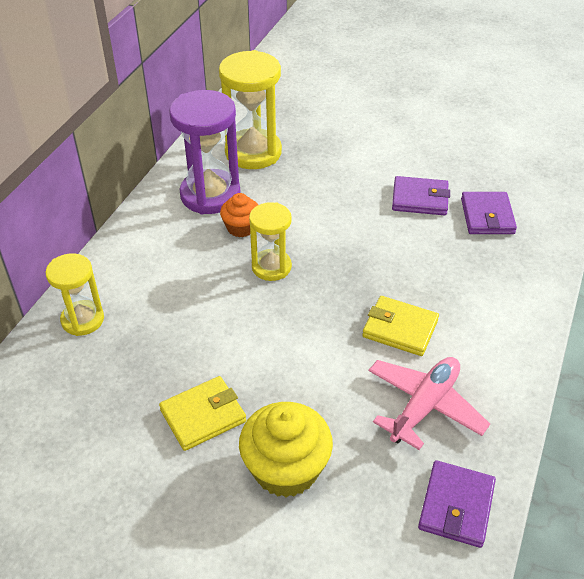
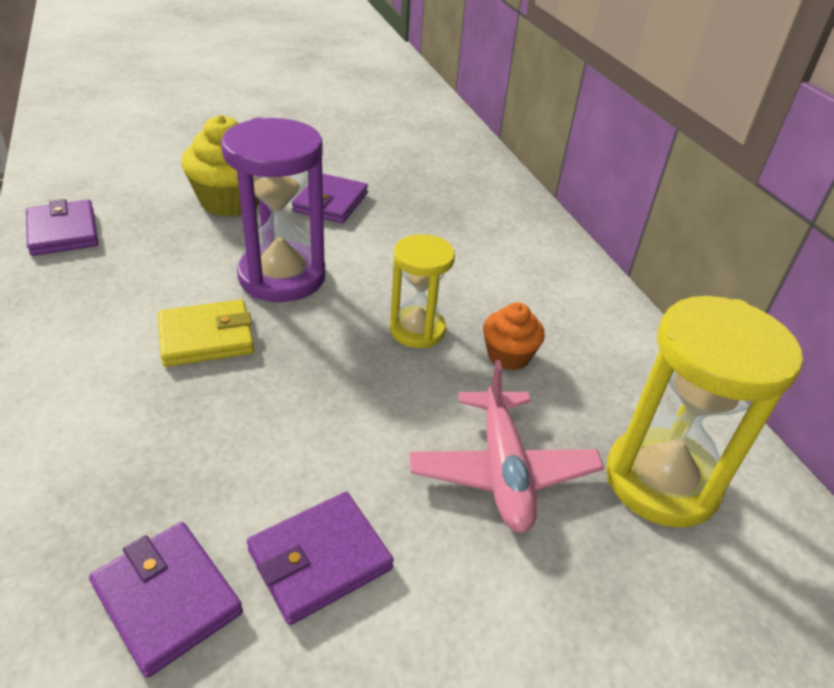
camera: 135 degrees right, 5 degrees down
yellow hourglass [45,253,104,336] -> none
yellow wallet [159,376,246,451] -> purple wallet [292,173,368,223]
purple hourglass [169,90,241,214] -> purple hourglass moved to [221,118,325,302]
pink plane [369,357,490,450] -> pink plane moved to [409,360,604,533]

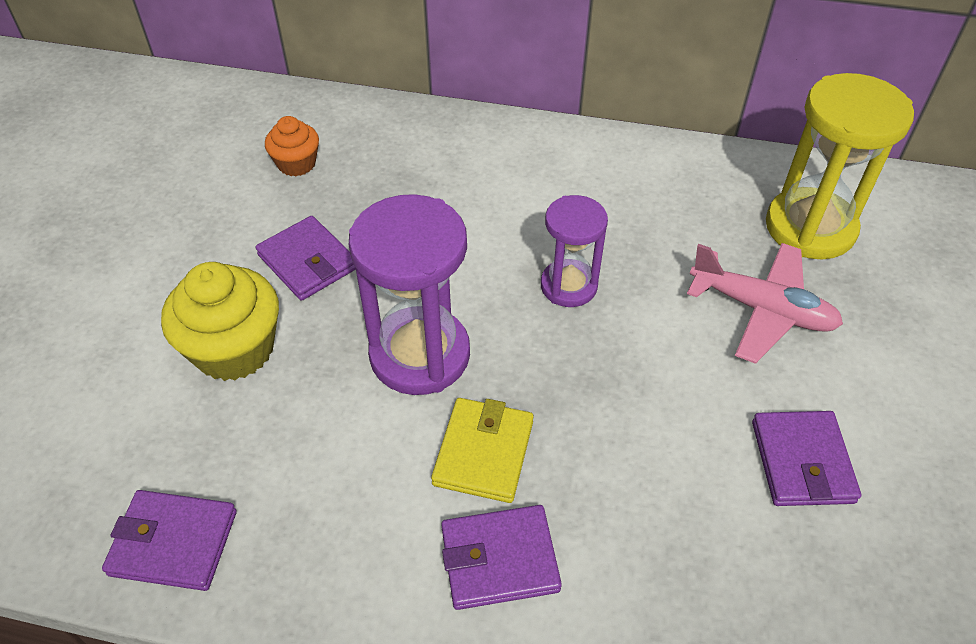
camera: 55 degrees left, 10 degrees up
purple wallet [89,522,243,678] -> purple wallet moved to [441,505,562,610]
yellow hourglass [390,234,455,348] -> purple hourglass [541,195,608,307]
orange cupcake [483,302,545,370] -> orange cupcake moved to [265,116,319,176]

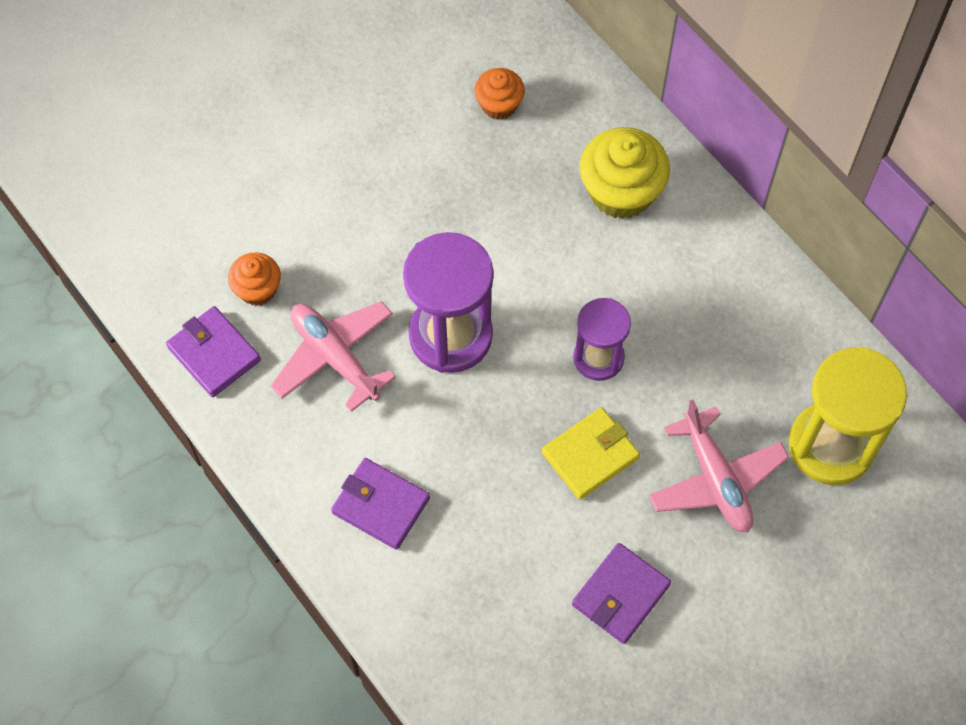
camera: 40 degrees right, 15 degrees up
yellow cupcake [161,262,279,381] -> yellow cupcake moved to [580,127,670,219]
purple wallet [256,216,356,301] -> none
yellow wallet [431,398,534,503] -> yellow wallet moved to [542,407,640,500]
none -> orange cupcake [228,252,281,306]
none -> pink plane [271,301,396,412]

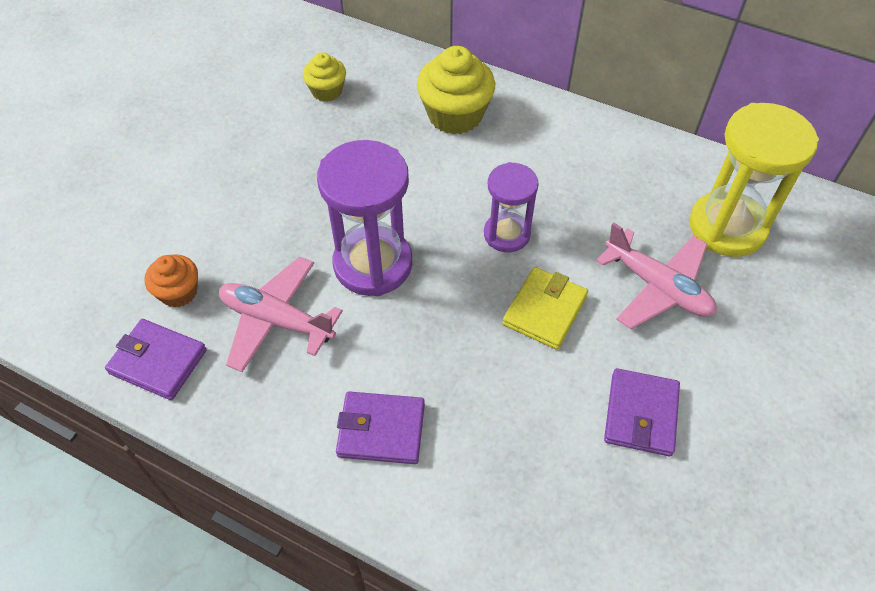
camera: 25 degrees left, 10 degrees down
orange cupcake [474,68,525,120] -> yellow cupcake [303,52,346,102]

